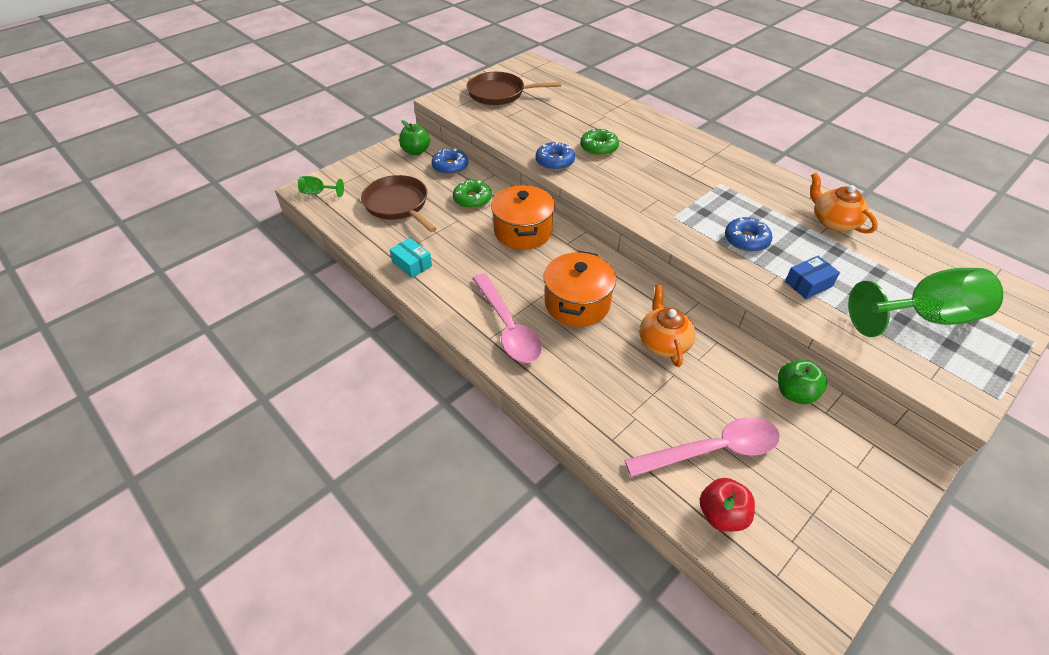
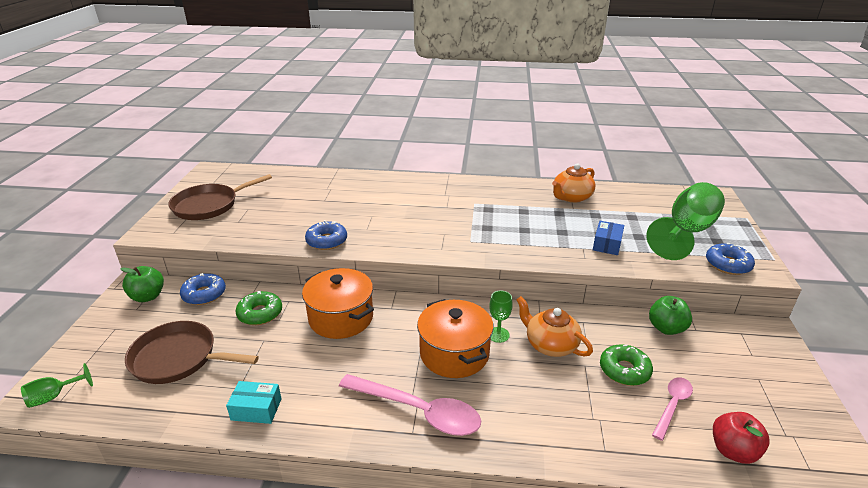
camera: 40 degrees left, 15 degrees down
green donut [580,128,619,156] -> green donut moved to [600,344,653,386]
pink spoon [624,417,780,477] -> pink spoon [652,377,693,441], size x0.57
blue donut [725,217,773,252] -> blue donut moved to [706,243,755,275]
orange teapot [810,172,878,234] -> orange teapot turned 60 degrees counterclockwise [552,164,595,203]
none -> green goblet [490,290,513,343]

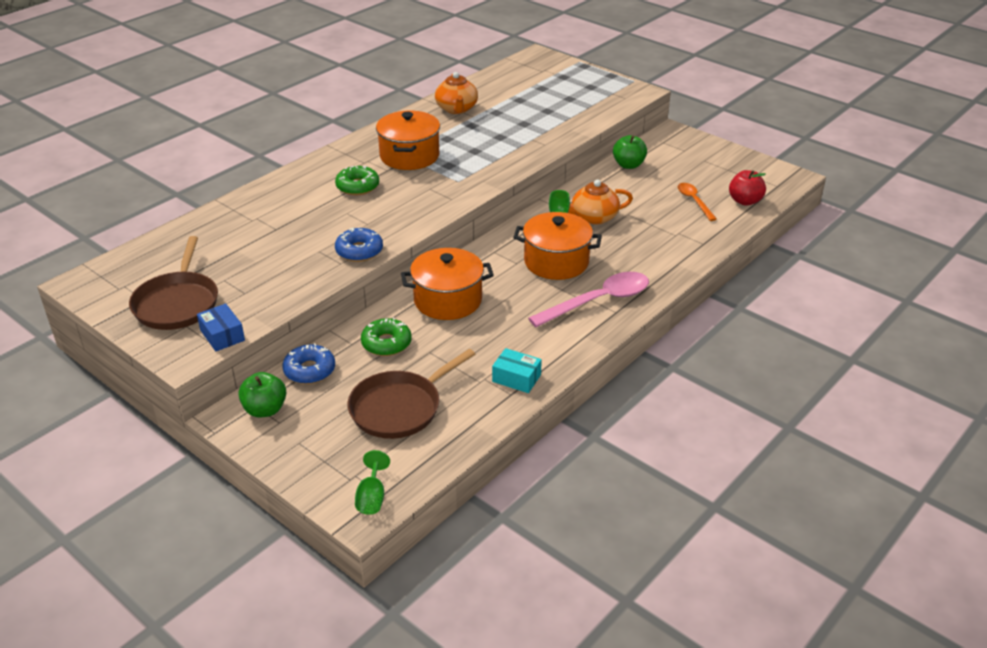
camera: 55 degrees left, 5 degrees up
turquoise box [226,381,282,424] -> turquoise box turned 75 degrees clockwise [492,348,542,393]
blue box [593,221,624,255] -> blue box moved to [197,303,245,351]
green donut [600,344,653,386] -> green donut moved to [335,166,379,195]
green goblet [646,182,725,260] -> none
pink spoon [652,377,693,441] -> orange spoon [678,183,717,221]
blue donut [706,243,755,275] -> none
none -> orange pot [376,111,440,170]

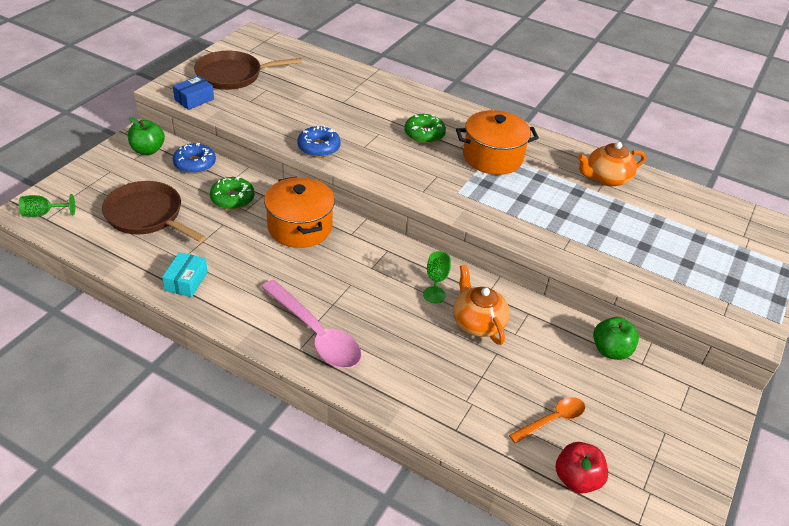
camera: 75 degrees right, 5 degrees up
orange pot [513,212,602,280] -> none

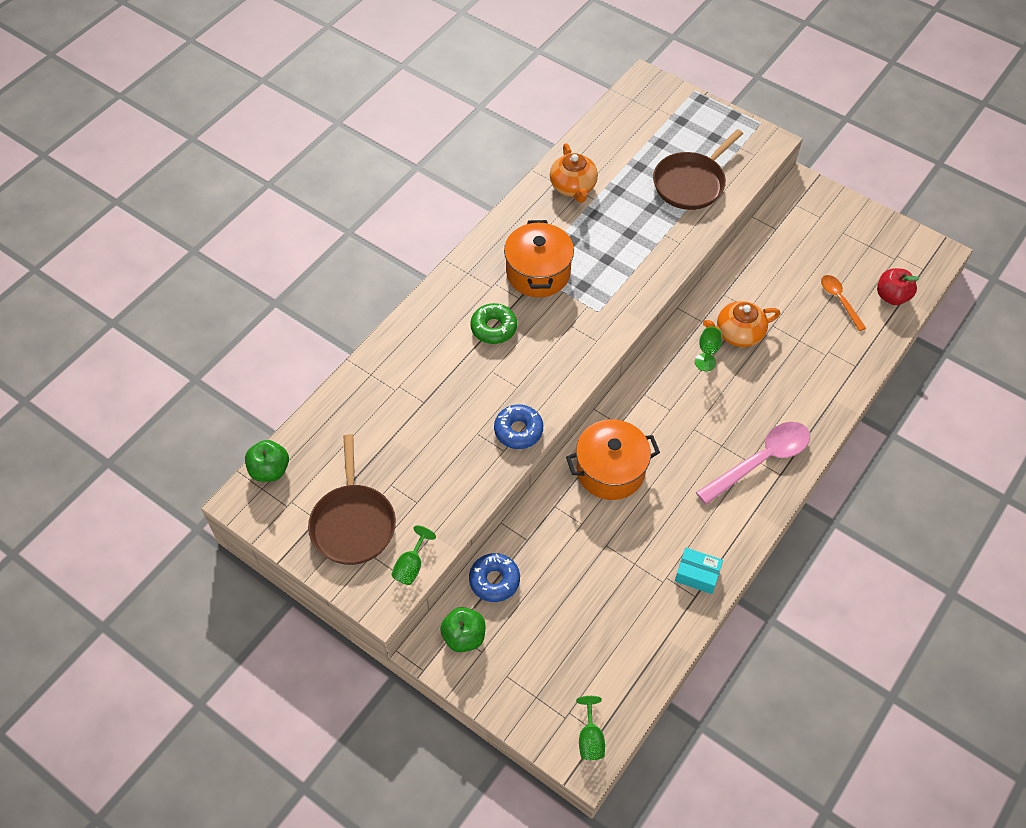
camera: 80 degrees left, 15 degrees up
brown pan [102,181,206,242] -> brown pan moved to [653,129,743,210]
blue box [173,76,214,110] -> green goblet [391,525,436,585]
green donut [210,177,254,210] -> none
green apple [593,317,639,360] -> green apple moved to [245,440,289,482]

